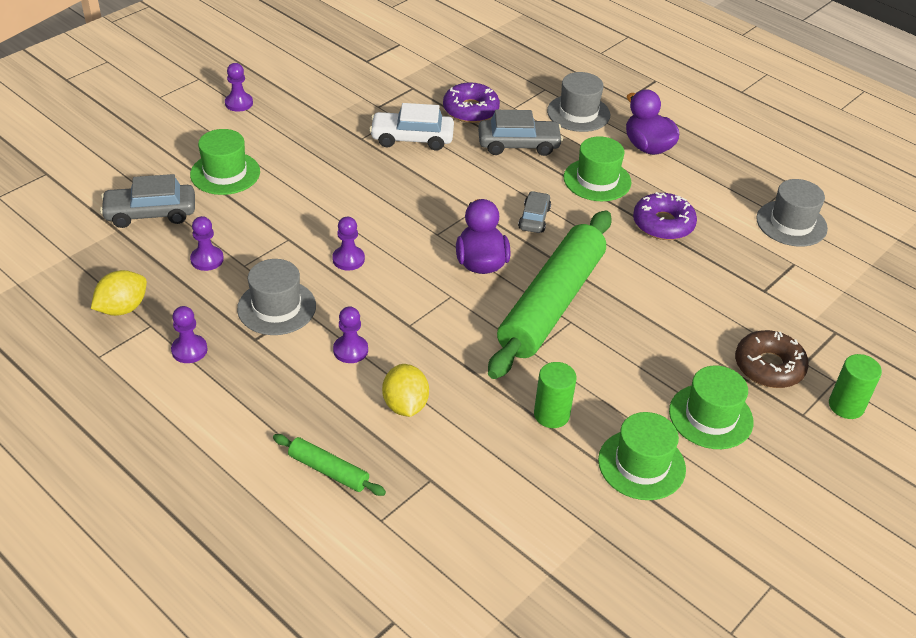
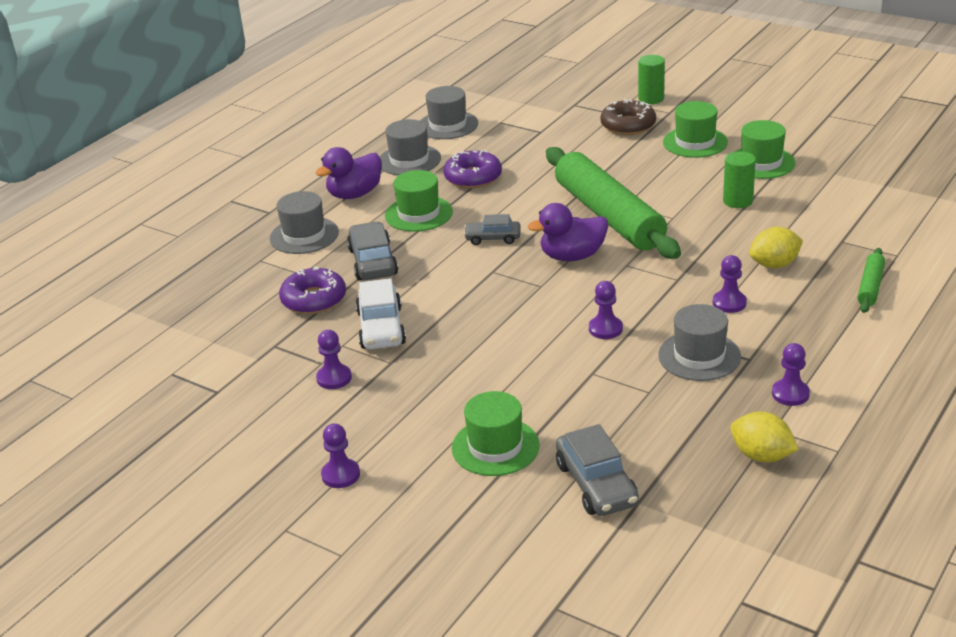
camera: 95 degrees left, 10 degrees down
purple pawn [190,216,224,271] -> purple pawn moved to [316,330,352,389]
green rolling pin [488,210,612,379] -> green rolling pin turned 45 degrees clockwise [546,147,681,259]
none -> grey hat [380,119,441,175]

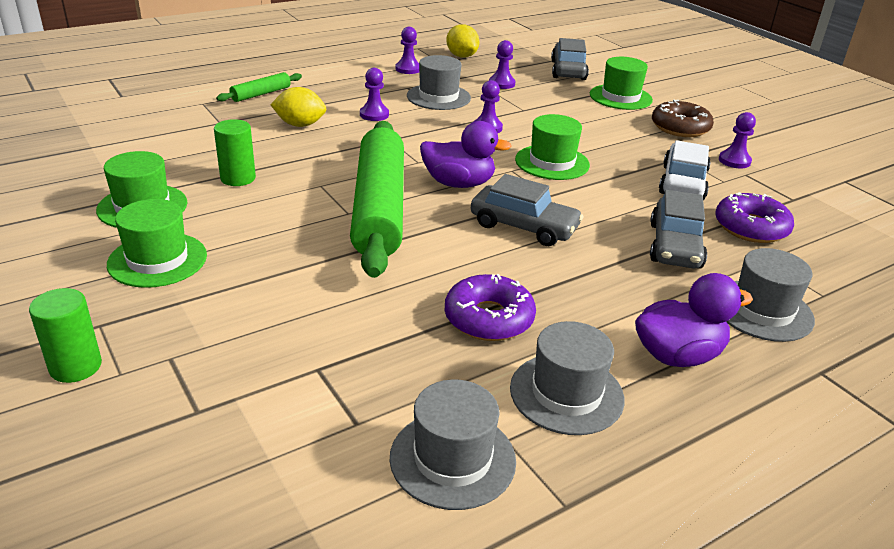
camera: 160 degrees left, 0 degrees up
purple pawn [321,424,360,488] -> purple pawn moved to [489,40,516,89]
green hat [385,170,453,232] -> green hat moved to [515,114,590,180]
grey car [464,214,521,245] -> grey car [471,174,584,246], size x1.58
brown donut [600,99,656,135] -> brown donut moved to [652,100,714,137]

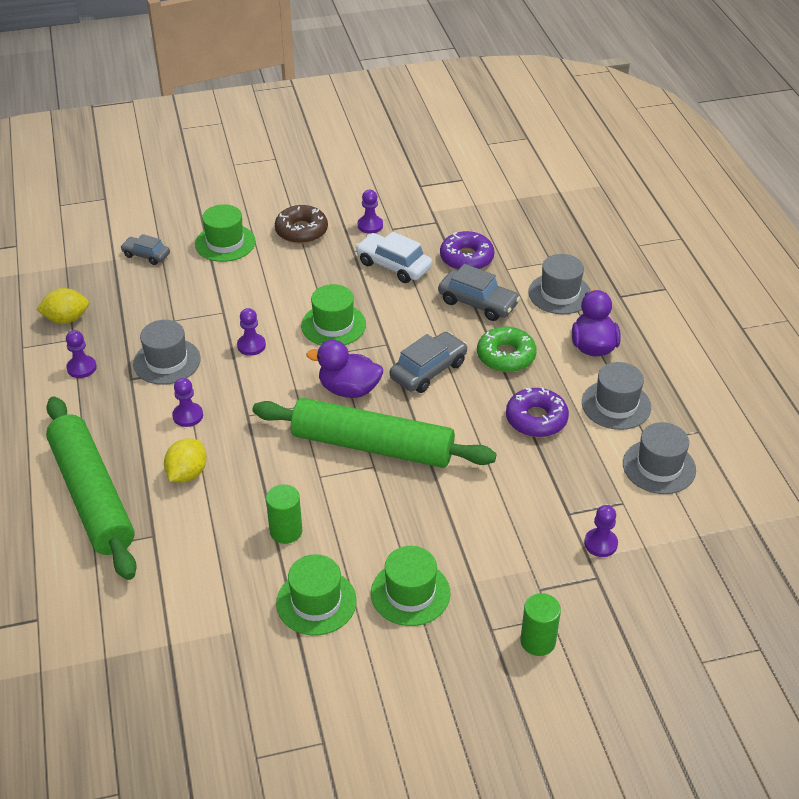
camera: 70 degrees left, 10 degrees up
green rolling pin [216,72,302,102] -> green rolling pin [46,396,137,580], size x2.34
purple duck [420,121,512,188] -> purple duck turned 105 degrees counterclockwise [306,340,383,398]
purple pawn [489,40,516,89] -> purple pawn moved to [584,505,618,557]
grey car [551,38,589,80] -> grey car [120,234,170,265], size x0.63
none -> green donut [477,327,537,372]

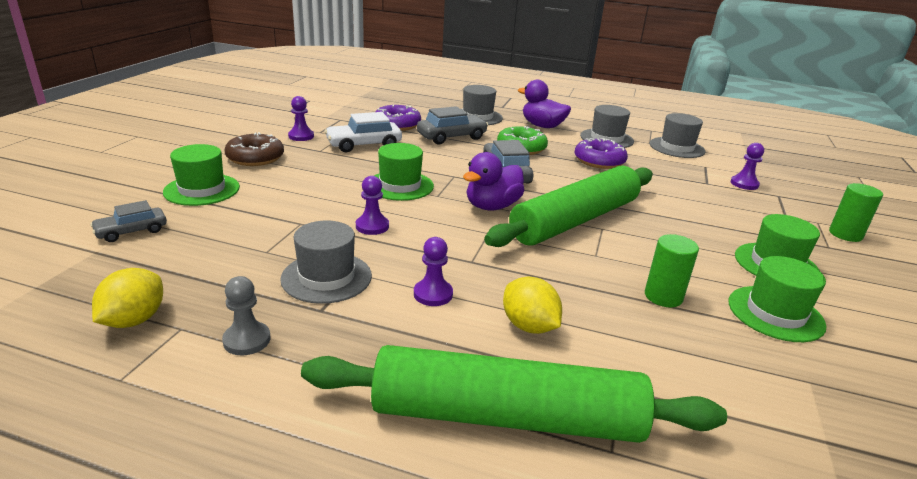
camera: 60 degrees left, 15 degrees down
purple pawn [66,330,97,378] -> grey pawn [222,276,271,356]

